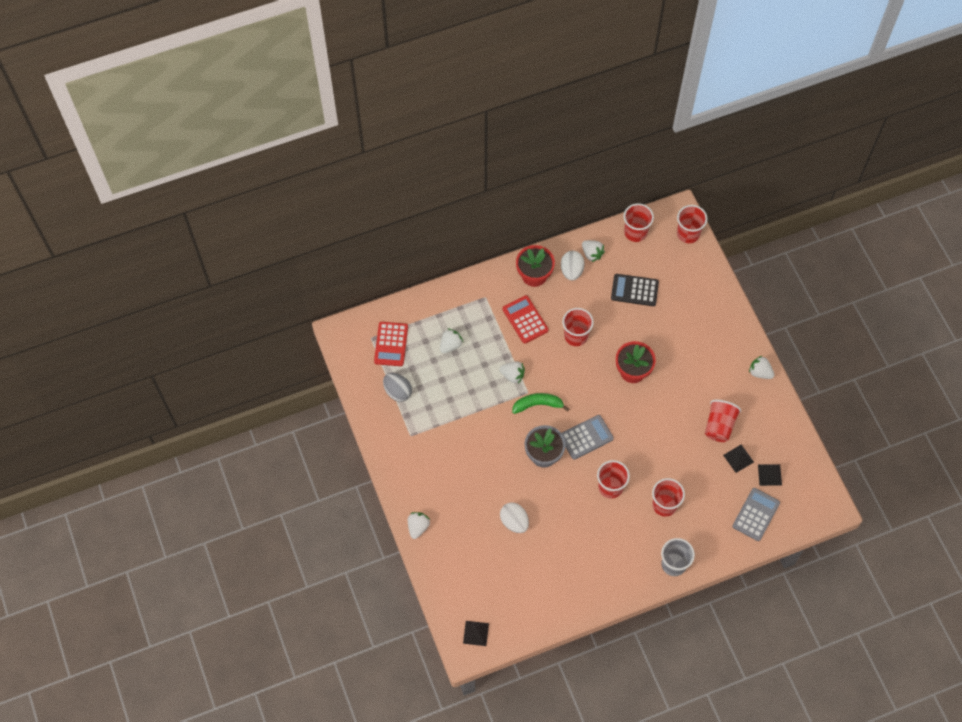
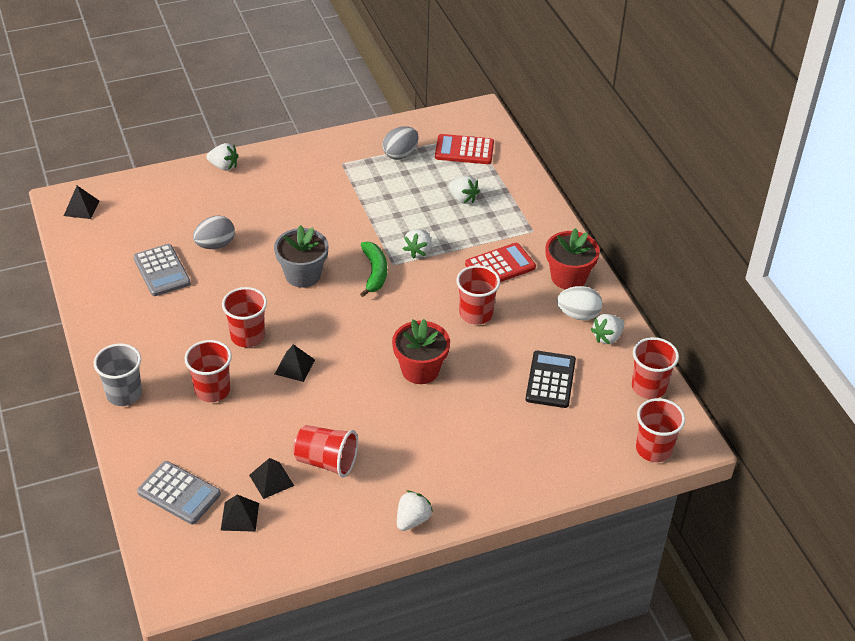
camera: 90 degrees right, 20 degrees down
white egg [500,503,529,533] -> grey egg [193,215,235,249]
grey calculator [562,415,614,460] -> grey calculator moved to [133,244,191,296]
none -> black pyramid [275,344,315,382]

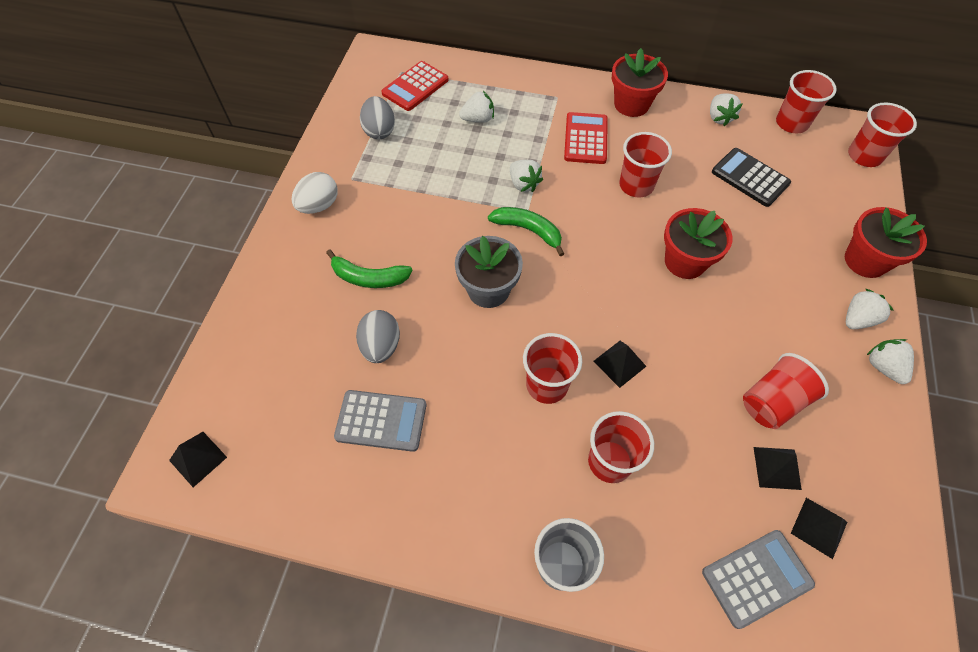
camera: 55 degrees left, 15 degrees up
white strawberry [206,143,239,171] -> white strawberry moved to [846,288,894,329]
white egg [557,286,602,320] -> white egg moved to [292,172,338,214]
none -> green banana [326,249,413,288]
none -> red flower pot [845,207,927,278]

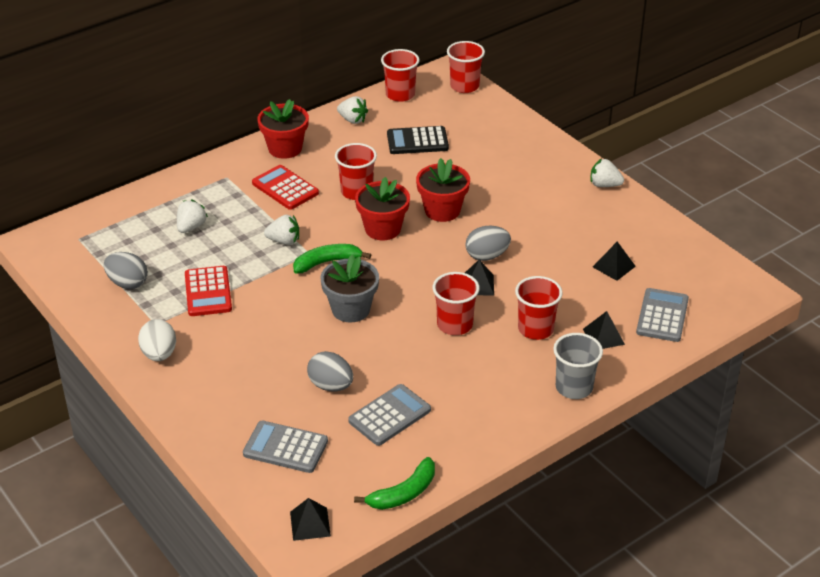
camera: 50 degrees left, 20 degrees down
green banana [326,249,413,288] -> green banana moved to [354,457,435,510]
red calculator [381,61,449,111] -> red calculator moved to [185,266,232,316]
red cup [743,353,829,429] -> none
black pyramid [791,498,847,559] -> black pyramid moved to [583,311,625,349]
red flower pot [845,207,927,278] -> red flower pot moved to [355,177,410,240]
white strawberry [846,288,894,329] -> none
none -> grey calculator [243,421,328,473]
none -> grey egg [466,225,511,261]

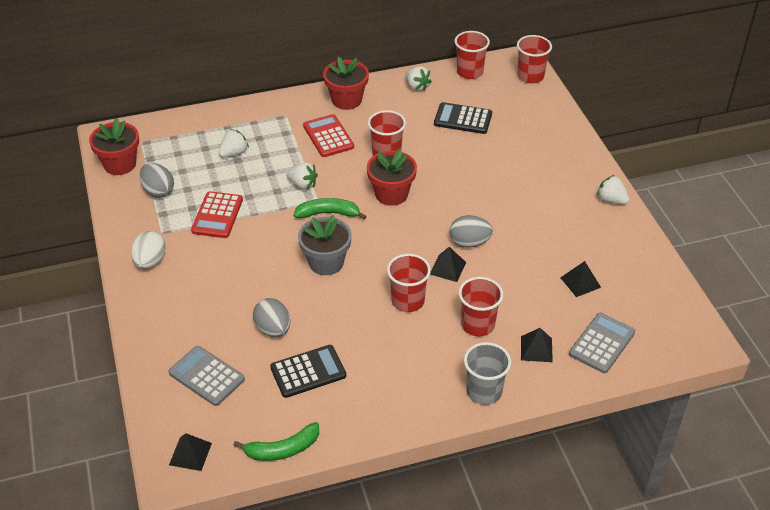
camera: 20 degrees right, 5 degrees up
grey calculator [348,384,431,446] -> black calculator [270,345,346,398]
red flower pot [416,158,470,222] -> red flower pot moved to [89,118,139,175]

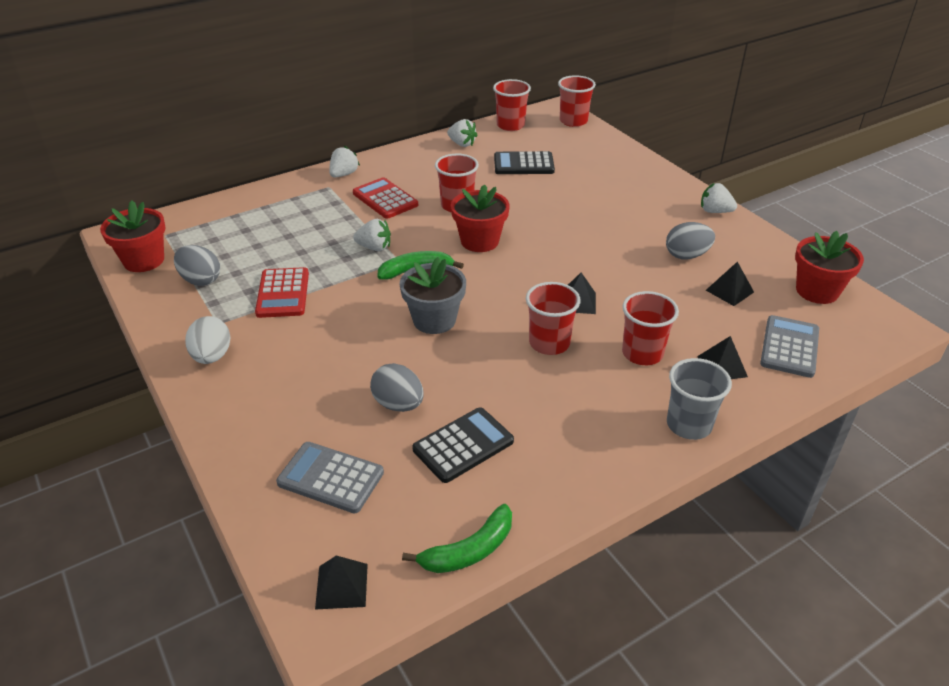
camera: 15 degrees left, 5 degrees down
white strawberry [219,129,249,157] -> white strawberry moved to [329,146,360,177]
red flower pot [323,56,369,110] -> red flower pot moved to [795,231,864,304]
grey egg [450,215,493,247] -> grey egg moved to [666,222,715,260]

